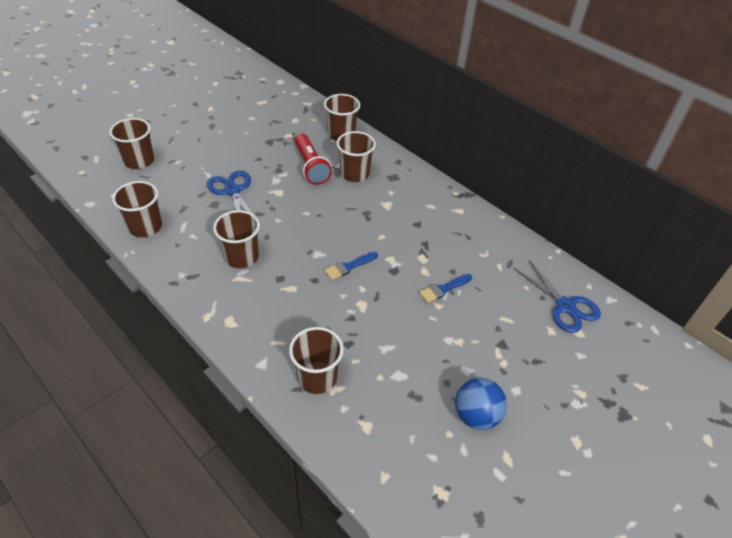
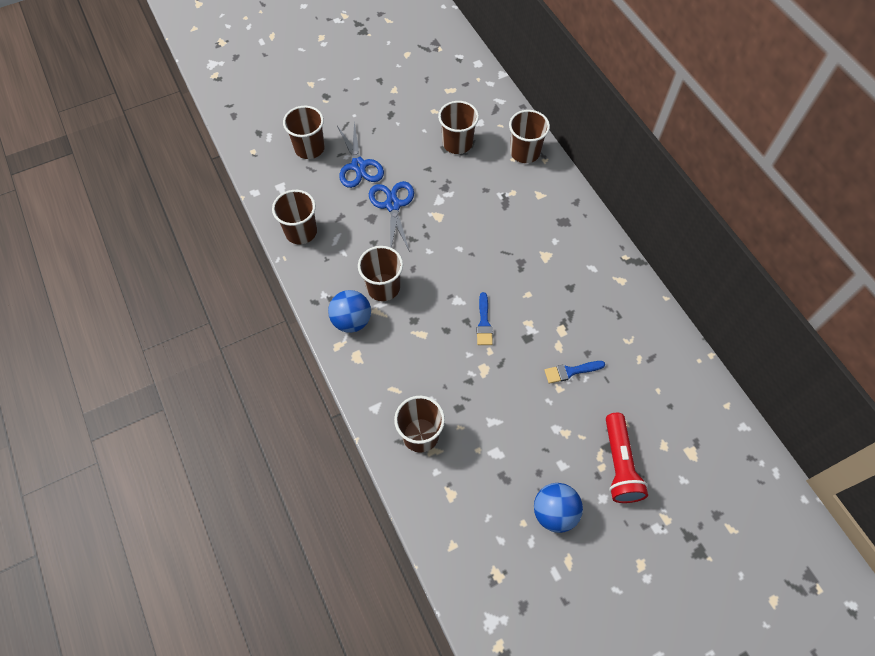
camera: 20 degrees right, 15 degrees up
red flashlight [295,134,332,185] -> red flashlight moved to [606,413,648,503]
blue brush [324,252,378,280] -> blue brush turned 75 degrees counterclockwise [477,292,493,345]
brown cup [337,131,376,182] -> brown cup moved to [438,101,479,154]
blue scissors [514,260,601,333] -> blue scissors moved to [337,122,384,188]
none -> blue ball [328,290,371,333]

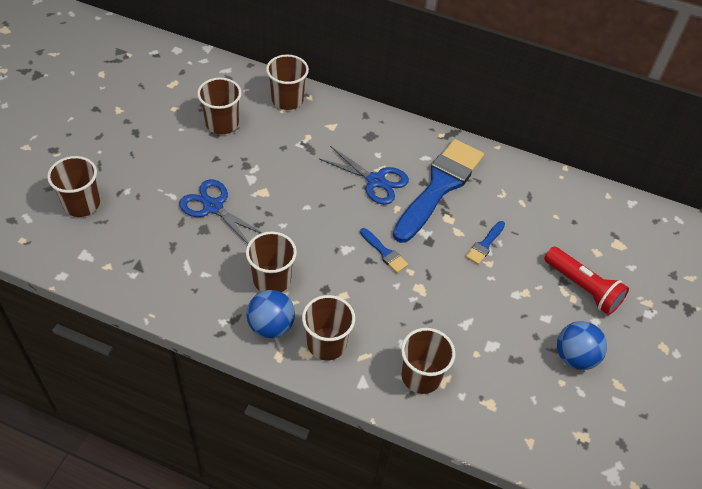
camera: 45 degrees left, 10 degrees down
brown cup [272,190,317,244] -> brown cup moved to [302,295,355,360]
blue scissors [337,122,384,188] -> blue scissors moved to [319,146,409,205]
none -> blue brush [393,139,484,243]

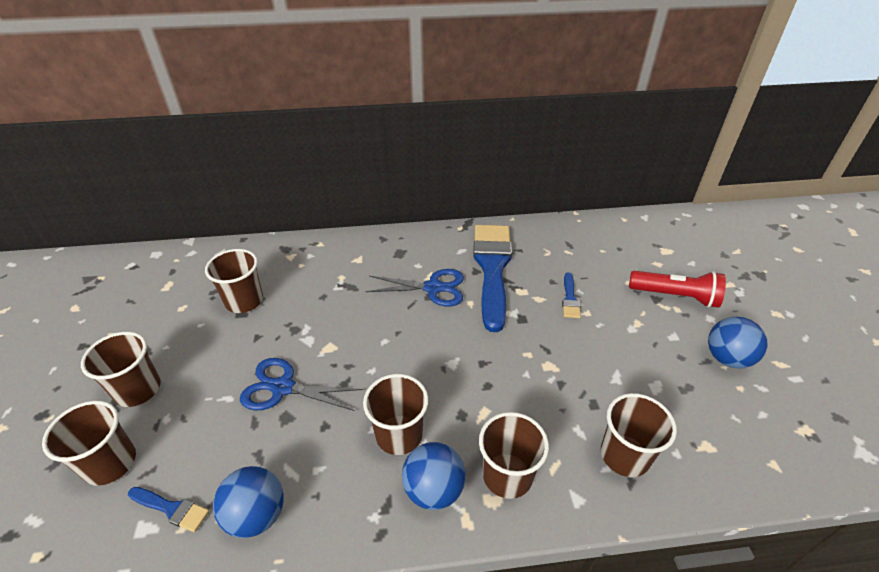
camera: 25 degrees left, 10 degrees down
brown cup [266,54,309,110] -> brown cup moved to [81,332,161,407]
blue brush [360,228,408,273] -> blue brush moved to [128,487,209,532]
none -> blue ball [213,466,284,538]

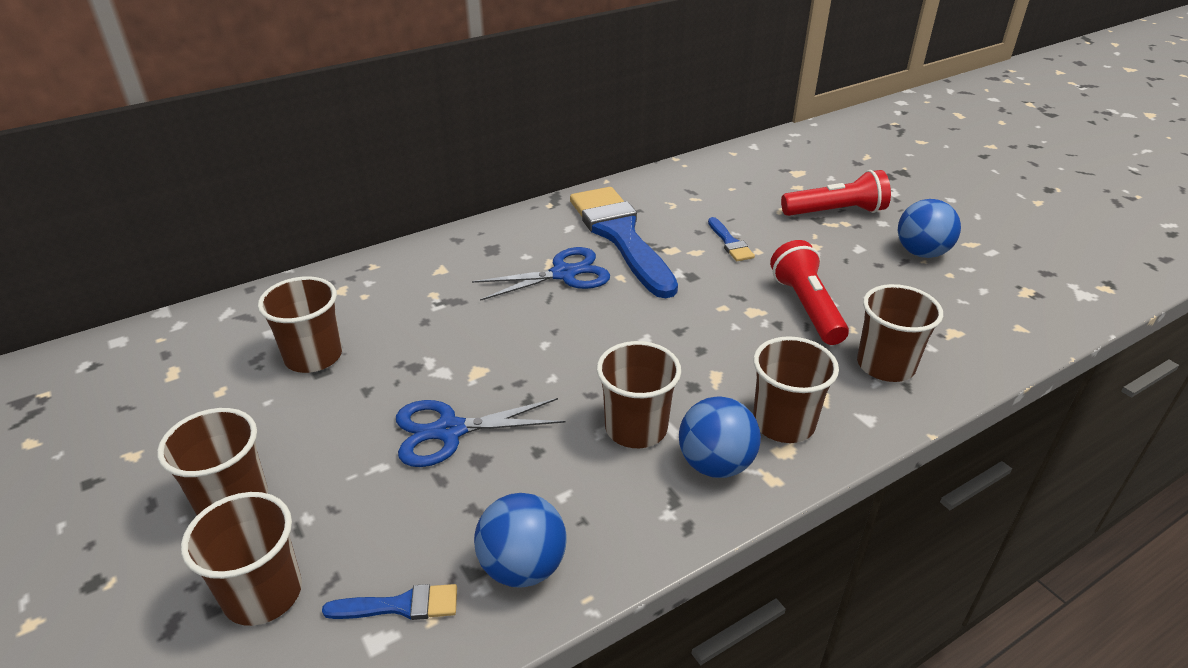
camera: 25 degrees left, 5 degrees down
none -> red flashlight [770,240,849,345]

